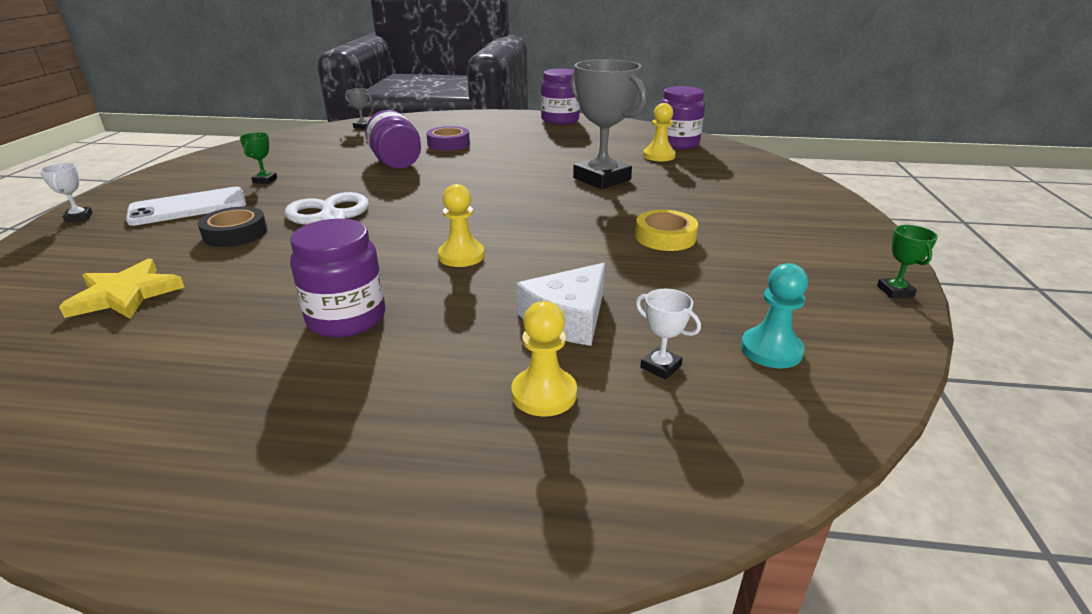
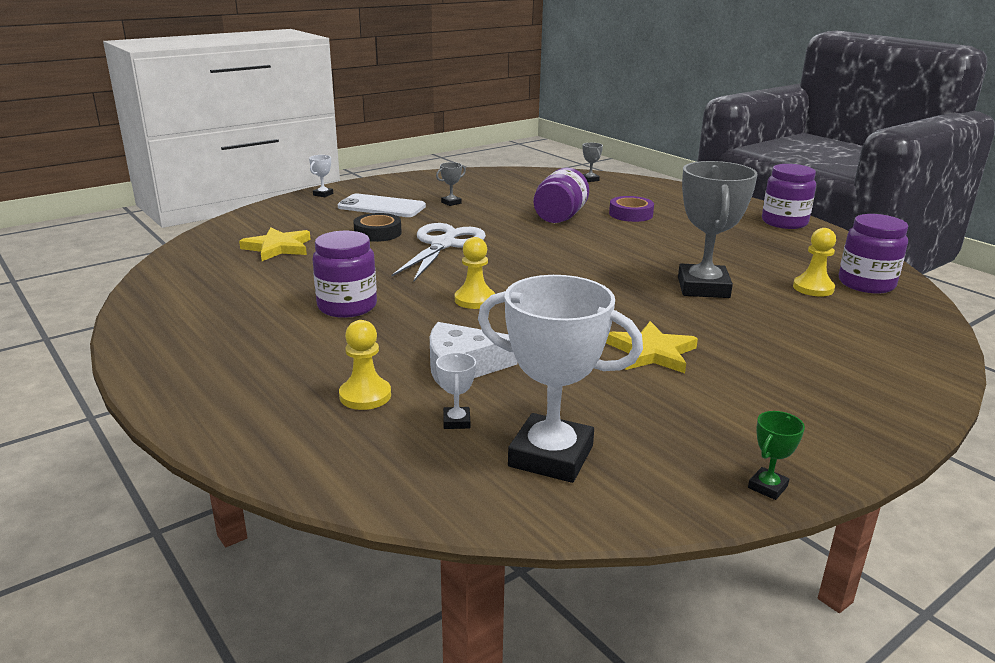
camera: 45 degrees right, 5 degrees down
green trophy [240,132,277,184] -> grey trophy [436,162,466,206]
yellow tape [635,210,698,251] -> yellow star [606,321,698,373]
turquoise pawn [741,263,808,368] -> white trophy [478,275,643,483]

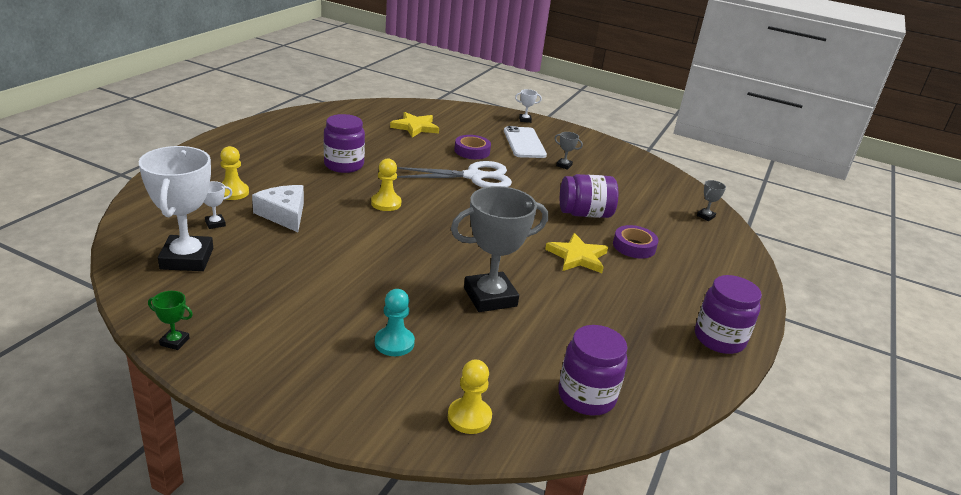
camera: 60 degrees right, 5 degrees up
black tape [353,213,402,242] -> purple tape [454,135,491,159]
yellow star [606,321,698,373] -> yellow star moved to [545,233,608,273]
yellow pawn [793,228,836,297] -> yellow pawn moved to [448,360,492,434]
none -> turquoise pawn [375,289,415,356]

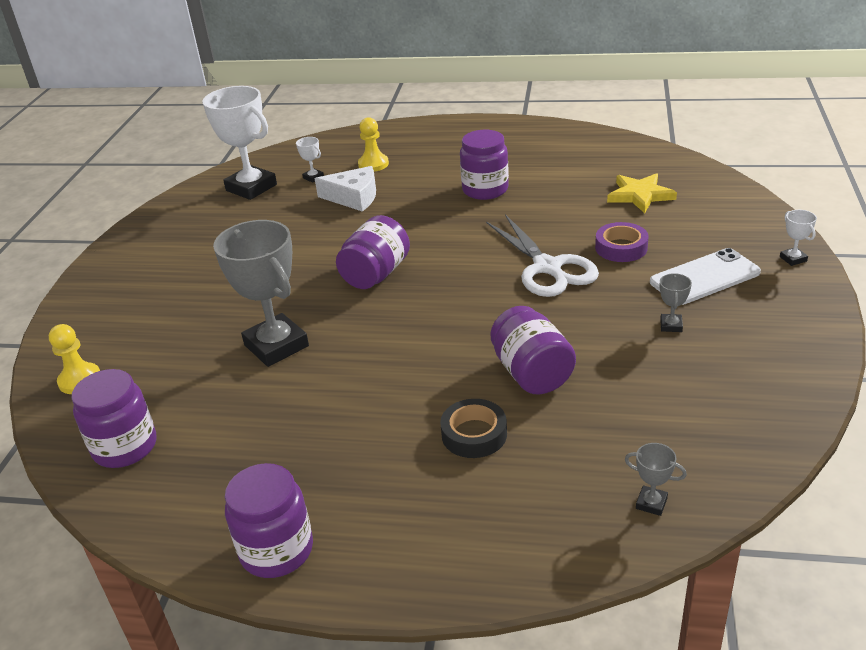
camera: 80 degrees right, 5 degrees up
white trophy [138,146,213,271] -> white trophy turned 60 degrees clockwise [202,86,277,200]
green trophy [148,291,193,350] -> none
white cheese [252,185,304,232] -> white cheese turned 60 degrees clockwise [315,166,376,212]
yellow pawn [371,159,401,211] -> none
turquoise pawn [375,289,415,356] -> none
yellow star [545,233,608,273] -> none
purple tape [613,225,658,259] -> black tape [440,399,507,458]
none -> purple jar [336,215,410,289]

